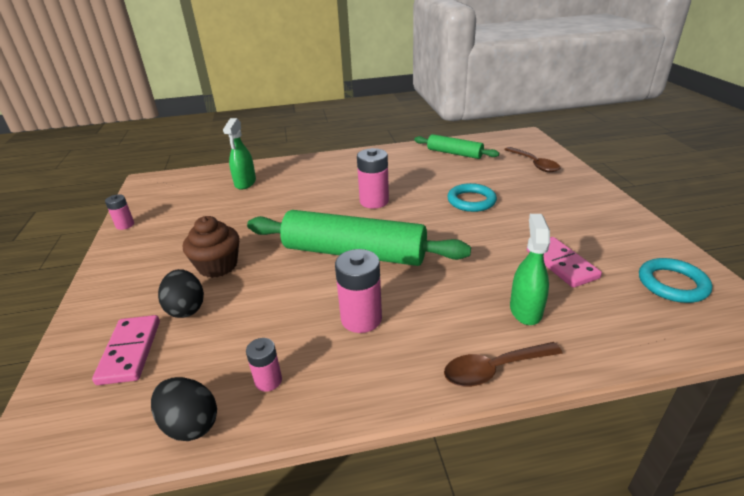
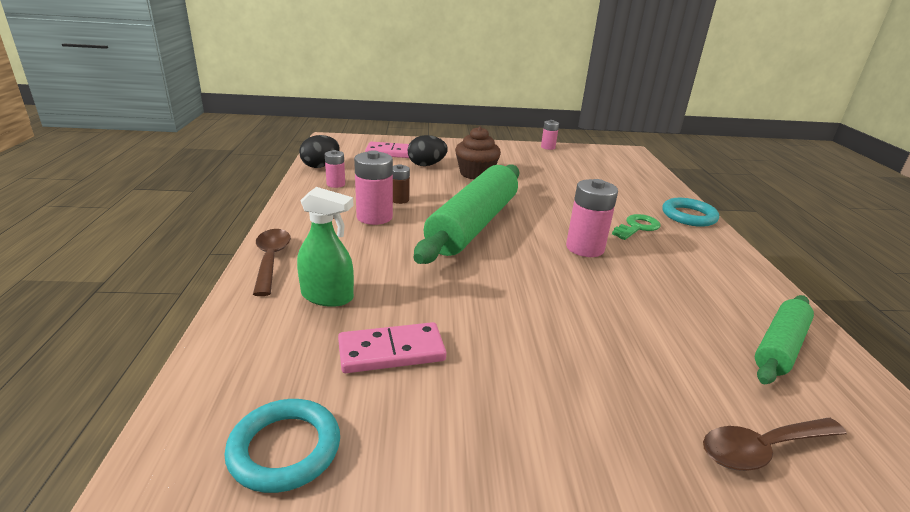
camera: 95 degrees right, 5 degrees down
green spray bottle [223,118,256,190] -> none
turquoise ring [447,183,497,212] -> turquoise ring moved to [662,198,719,227]
none -> brown battery [392,164,410,204]
none -> green key [612,214,661,240]

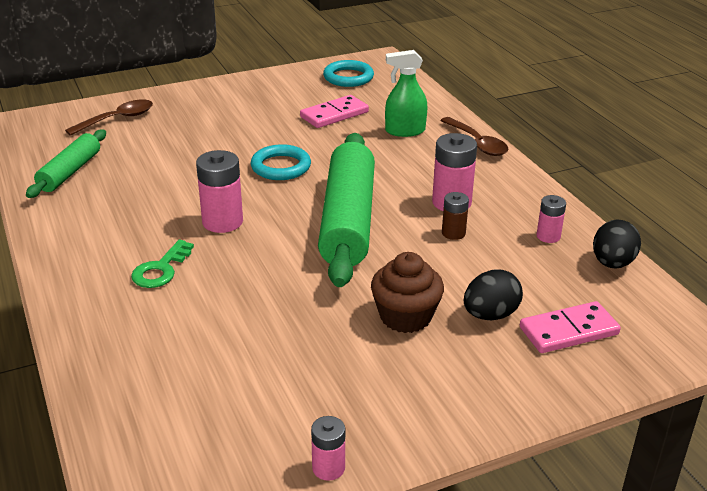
camera: 160 degrees right, 5 degrees up
turquoise ring [662,198,719,227] -> turquoise ring moved to [251,144,311,180]

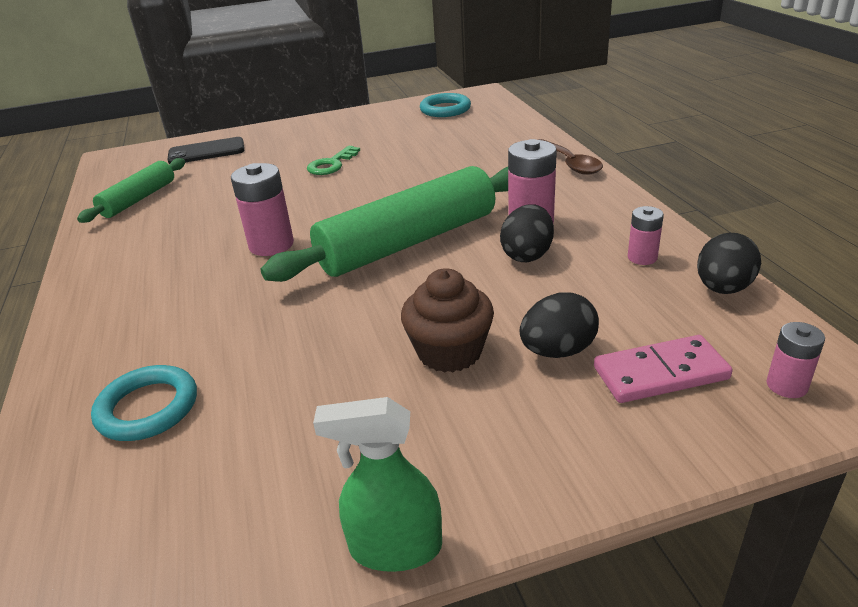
camera: 10 degrees right, 0 degrees up
brown spoon [65,99,153,136] -> black phone [167,137,245,164]
green key [131,239,194,288] -> green key moved to [307,146,360,175]
turquoise ring [251,144,311,180] -> turquoise ring moved to [91,365,197,441]
pink domino [300,95,369,128] -> none
pink battery [311,416,345,481] -> pink battery moved to [766,322,825,398]
green rolling pin [318,133,375,287] -> green rolling pin turned 45 degrees clockwise [261,166,508,282]
green spray bottle [385,50,427,137] -> green spray bottle moved to [313,397,442,572]
brown battery [442,192,469,240] -> black egg [500,204,554,262]

